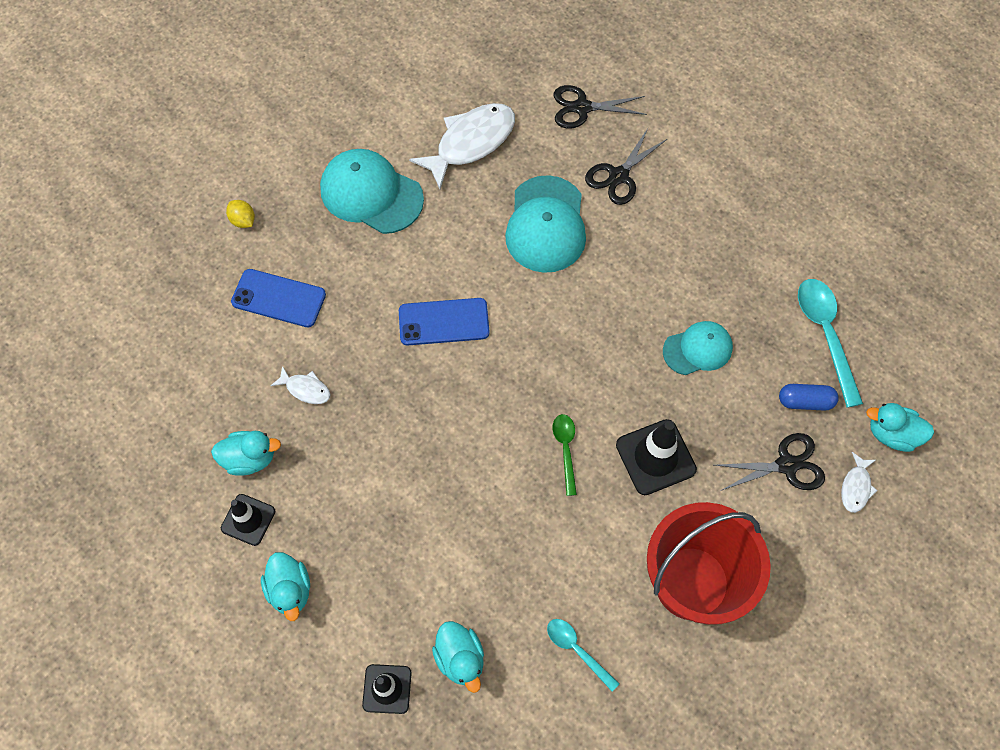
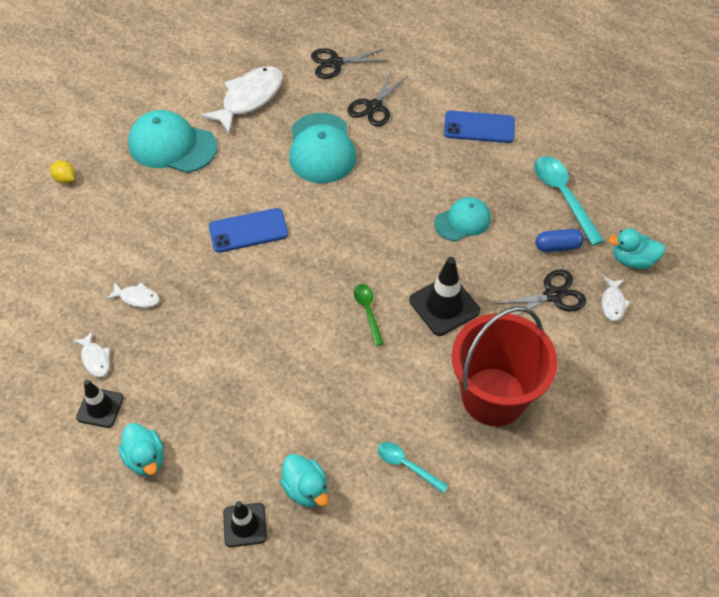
camera: 10 degrees left, 10 degrees down
turquoise duck [211,431,281,476] -> white fish [73,331,110,377]
blue phone [231,269,326,327] -> blue phone moved to [444,111,515,143]

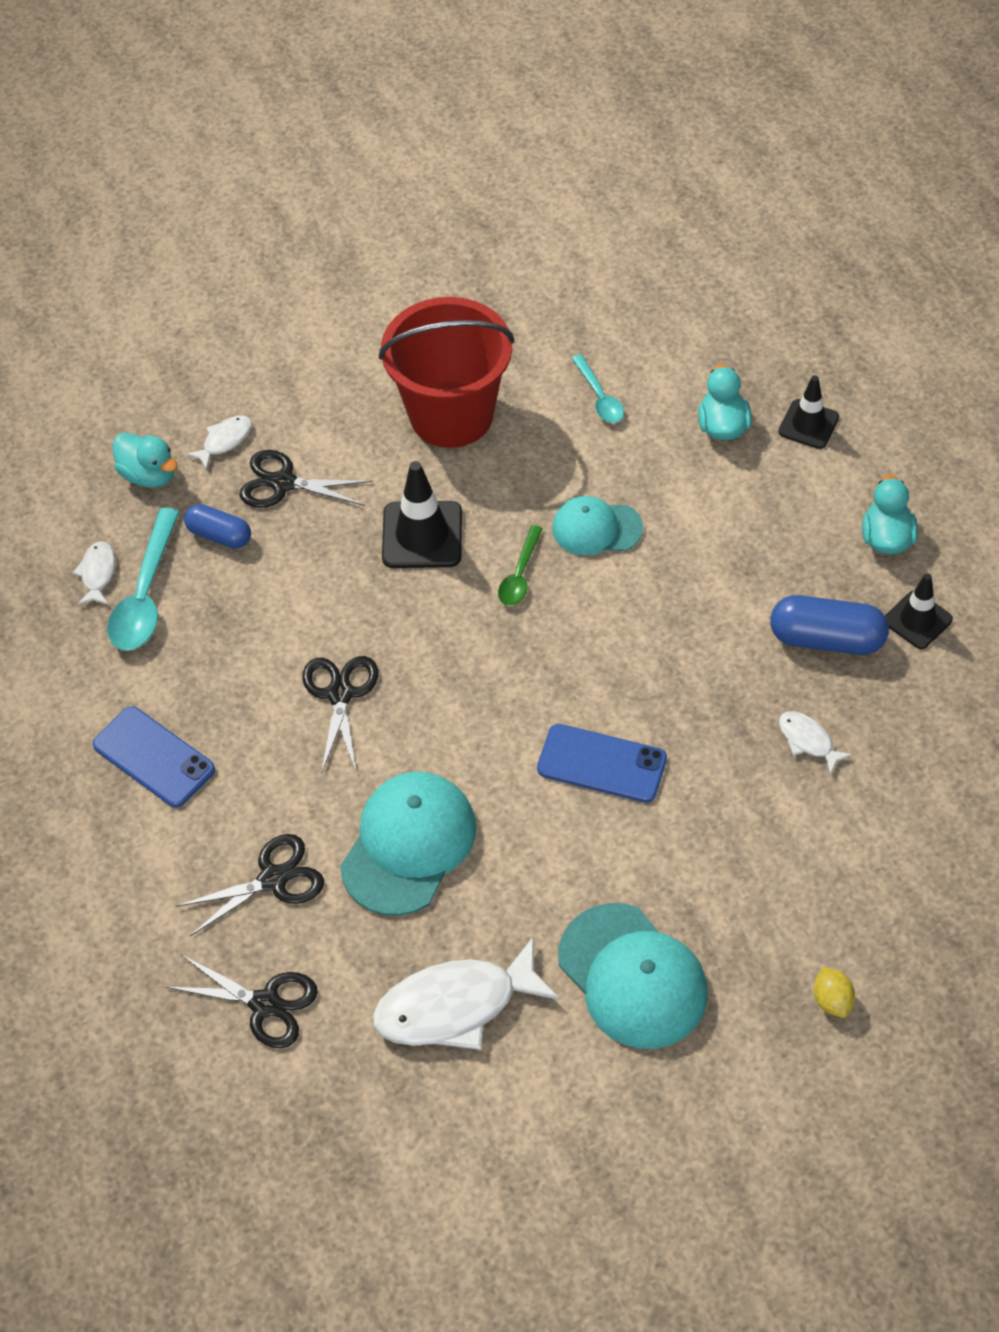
camera: 145 degrees left, 0 degrees up
white fish [73,331,110,377] -> white fish moved to [73,541,115,605]
turquoise cap [434,197,491,241] -> turquoise cap moved to [552,496,643,555]
none -> black scissors [302,656,378,774]
none -> blue capsule [770,595,889,655]

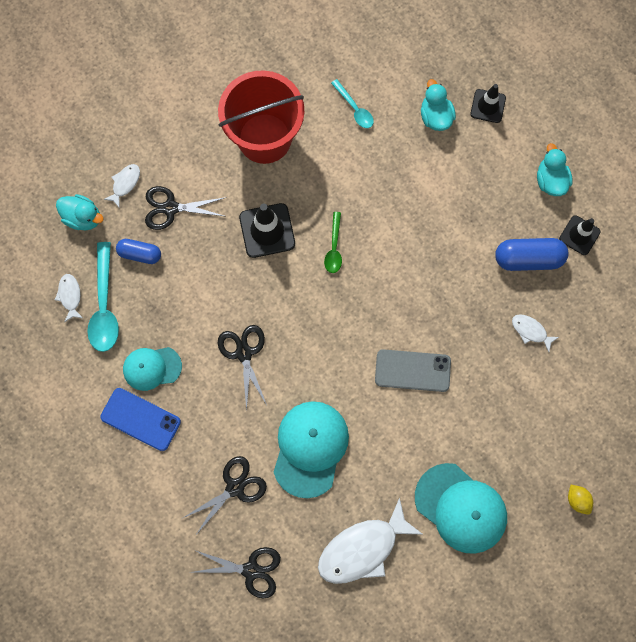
camera: 15 degrees left, 20 degrees up
blue phone [537,724,667,803] -> grey phone [375,349,451,392]
turquoise cap [552,496,643,555] -> turquoise cap moved to [123,347,182,391]

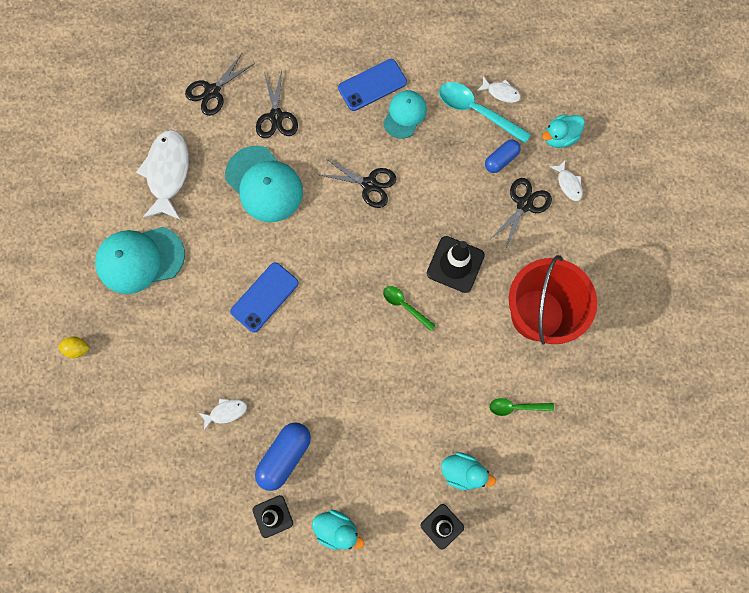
camera: 125 degrees right, 0 degrees up
turquoise spoon [331,79,374,128] -> green spoon [489,398,554,416]
grey phone [375,349,451,392] -> blue phone [230,262,299,332]

